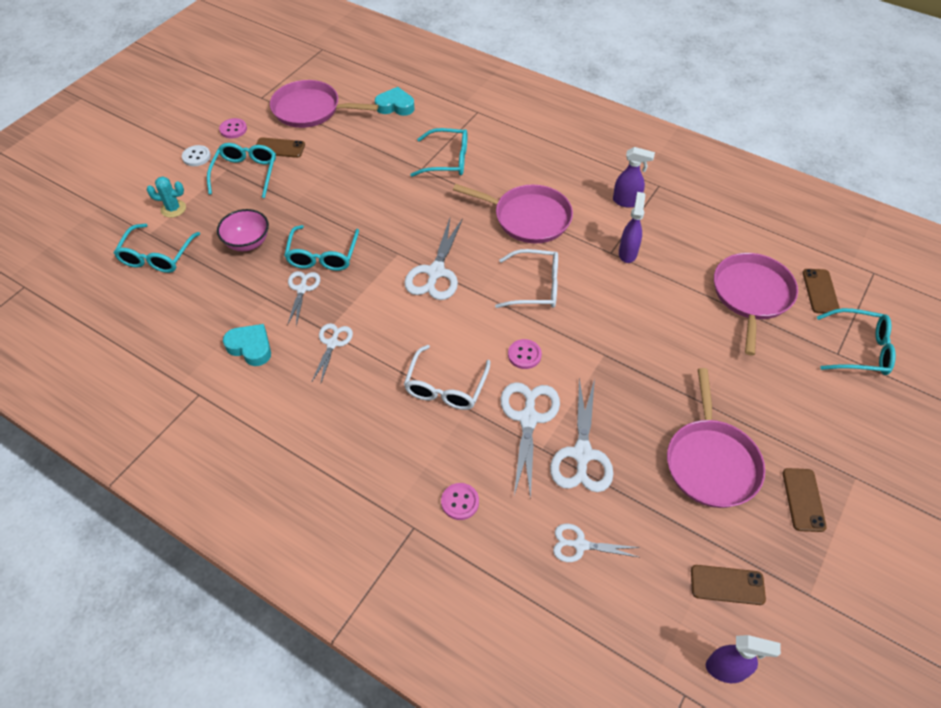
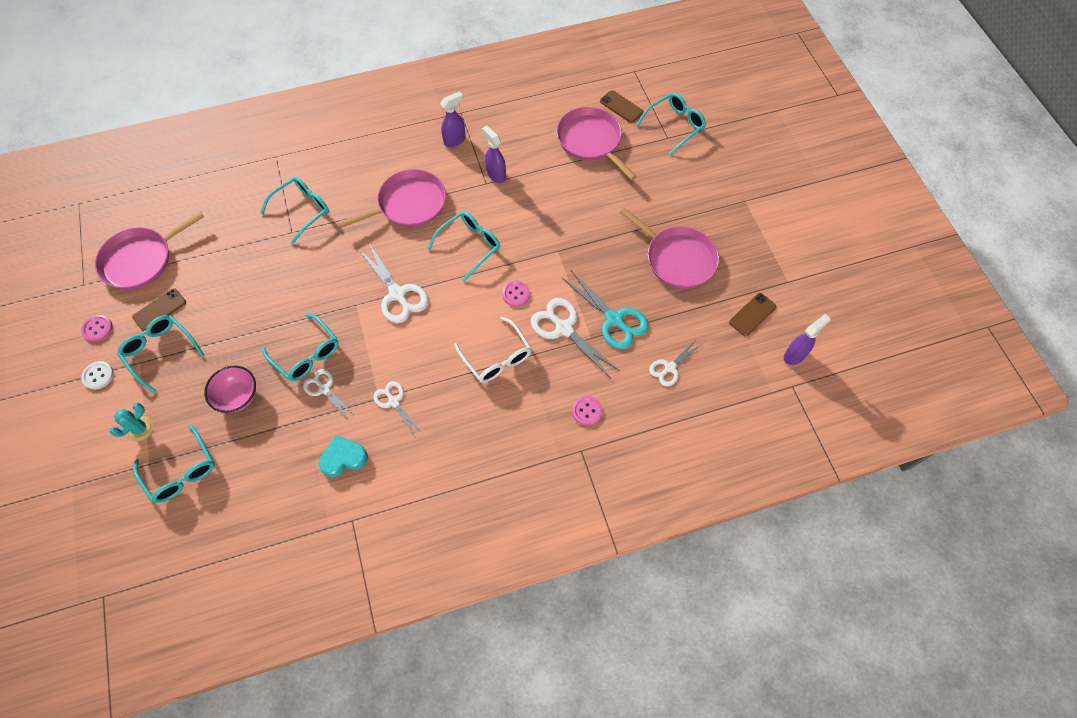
camera: 50 degrees left, 10 degrees up
turquoise heart [375,87,415,116] -> none
white glasses [495,249,558,308] -> turquoise glasses [428,211,500,282]
white scissors [550,378,614,492] -> turquoise scissors [562,270,649,349]
brown phone [783,468,827,532] -> none

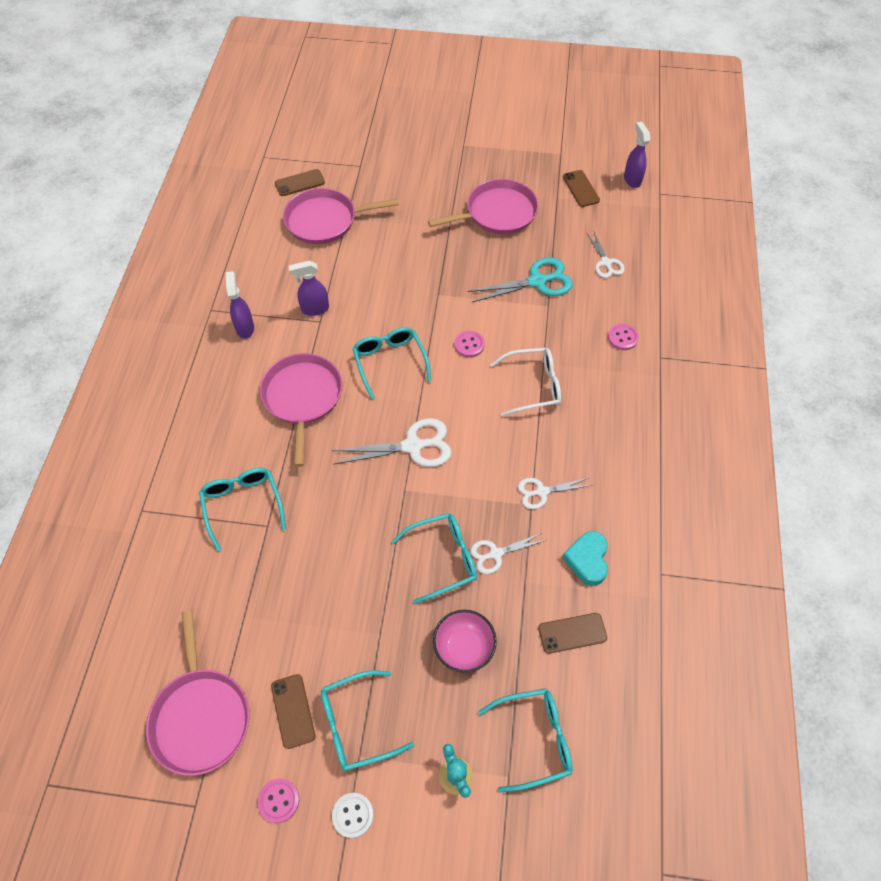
camera: 65 degrees left, 5 degrees down
white scissors [531,298,620,378] -> none
turquoise glasses [636,93,706,155] -> none
none -> brown phone [538,613,607,654]

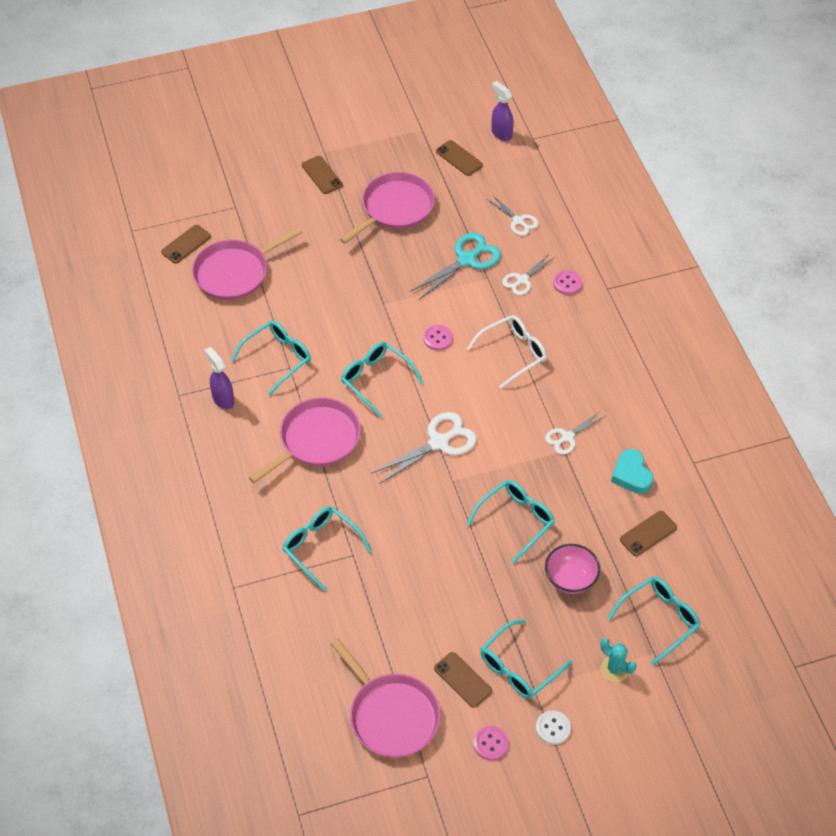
camera: 25 degrees left, 5 degrees down
pink pan [260,353,342,467] -> pink pan turned 75 degrees clockwise [249,398,361,483]
purple spray bottle [289,261,329,316] -> turquoise glasses [231,321,311,395]
white scissors [470,533,546,574] -> white scissors moved to [502,254,554,295]
none -> brown phone [302,156,343,194]

